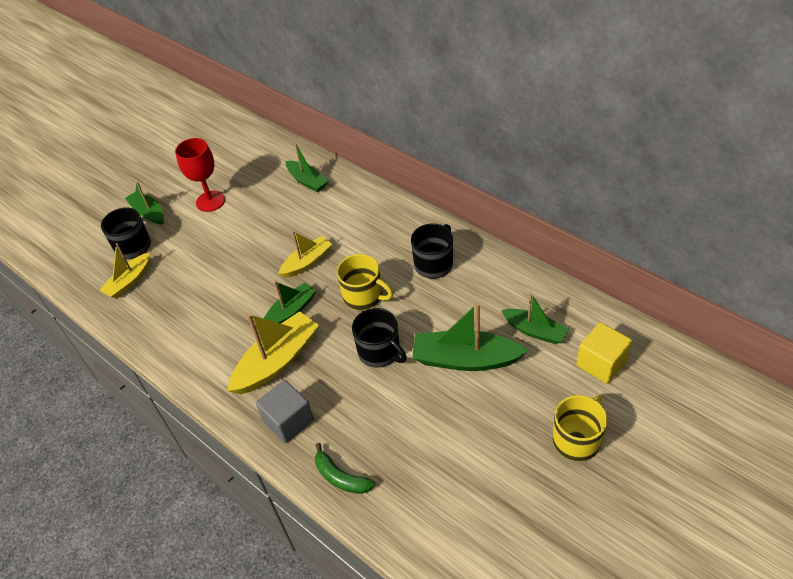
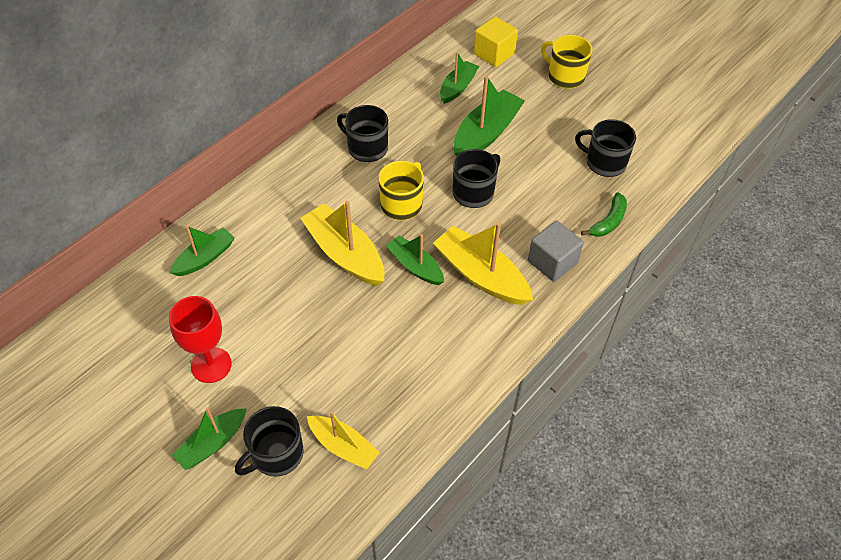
camera: 95 degrees left, 5 degrees up
yellow boat [278,231,332,278] -> yellow boat [300,201,385,286], size x1.60
green boat [412,303,529,371] -> green boat turned 150 degrees counterclockwise [453,76,525,156]
none -> black mug [575,119,636,177]

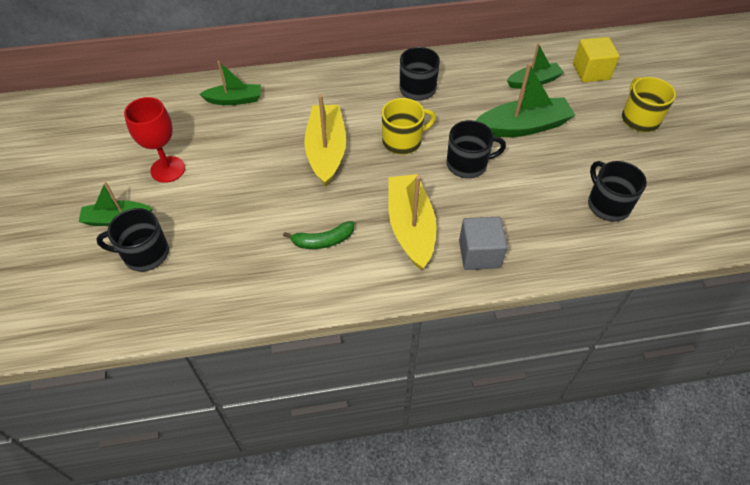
camera: 40 degrees right, 0 degrees up
yellow boat [307,411,380,470] -> none
green boat [386,234,444,285] -> none
green banana [581,192,627,237] -> green banana moved to [283,221,354,249]

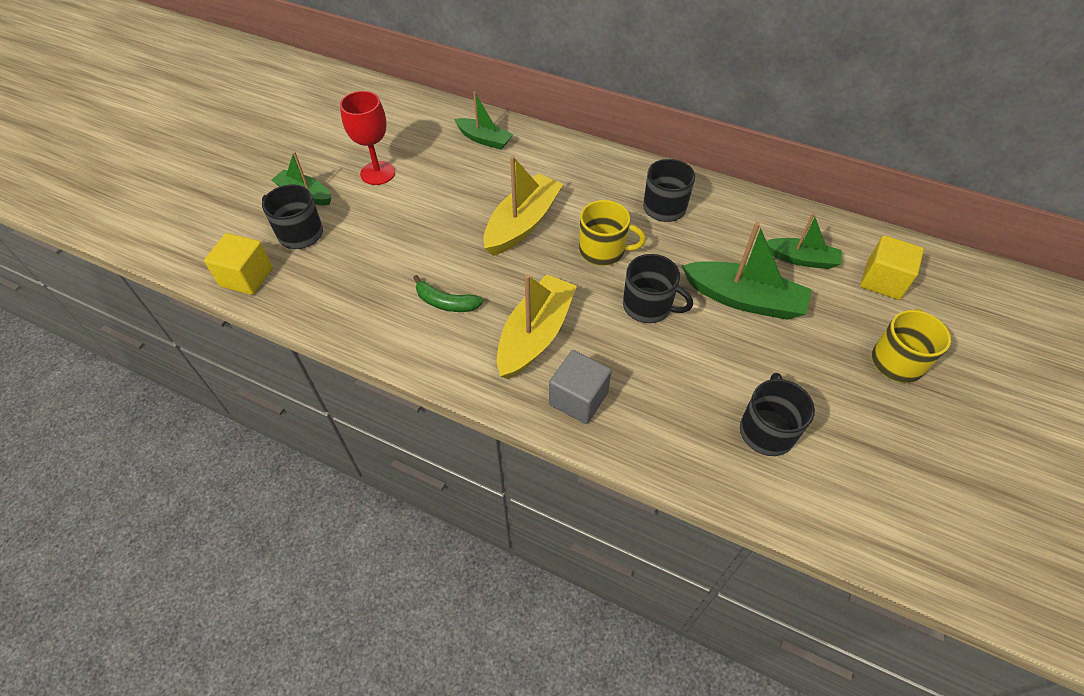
camera: 35 degrees right, 0 degrees up
none -> yellow cube [204,233,273,295]

